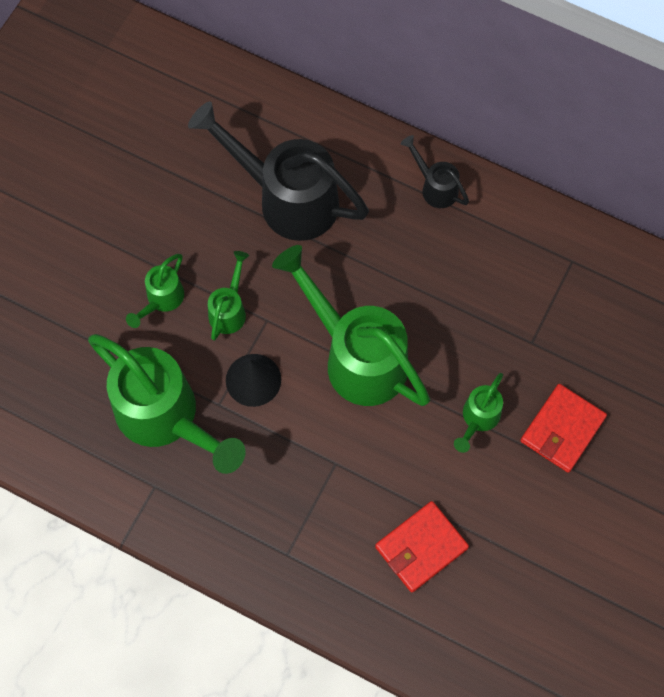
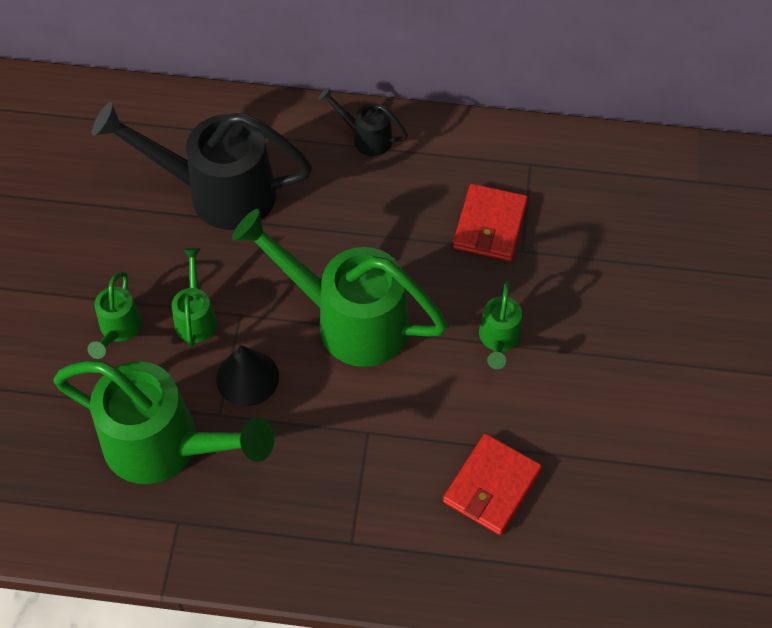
camera: 20 degrees left, 10 degrees down
red wallet [520,384,607,473] -> red wallet moved to [453,184,528,261]

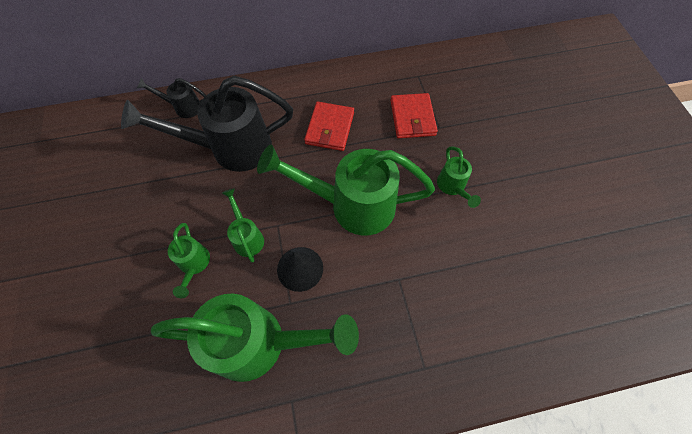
camera: 20 degrees left, 5 degrees up
black watering can [318,87,408,156] -> black watering can moved to [137,78,206,118]
red wallet [443,433,542,535] -> red wallet moved to [304,102,354,151]

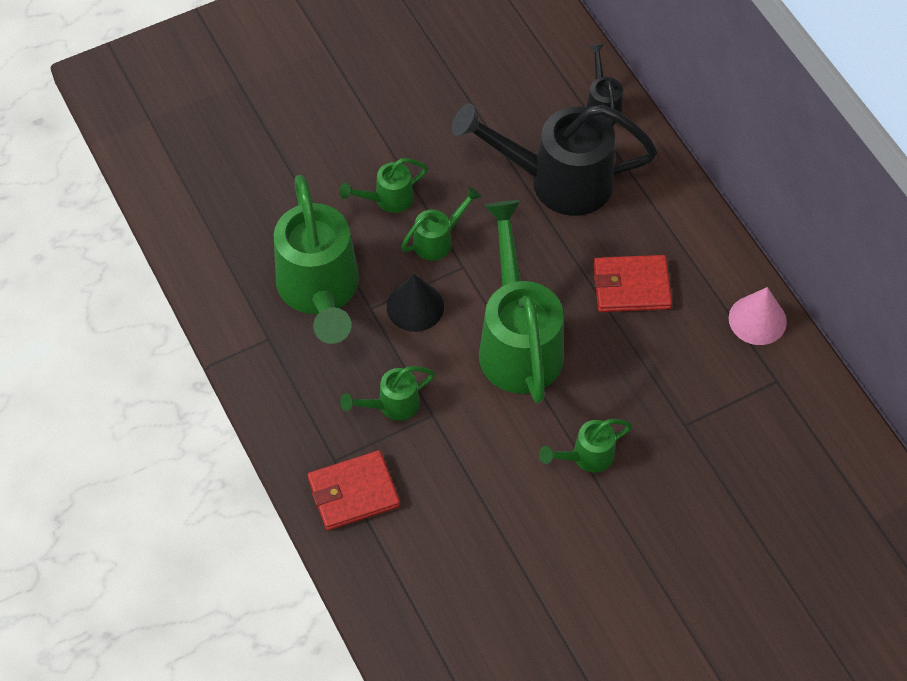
camera: 75 degrees right, 5 degrees down
black watering can [121,76,293,172] -> black watering can turned 60 degrees counterclockwise [452,103,658,216]
red wallet [390,93,438,138] -> red wallet moved to [307,450,400,530]
none -> green watering can [340,366,435,420]
none -> pink cone [729,287,787,345]

